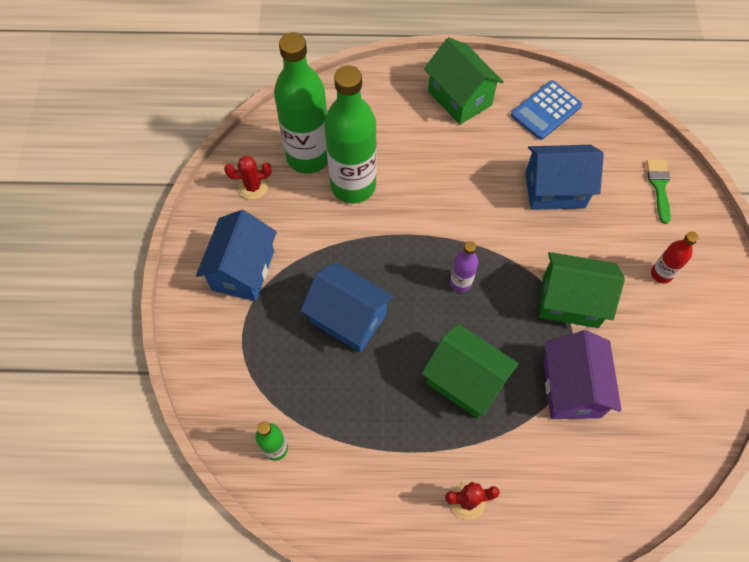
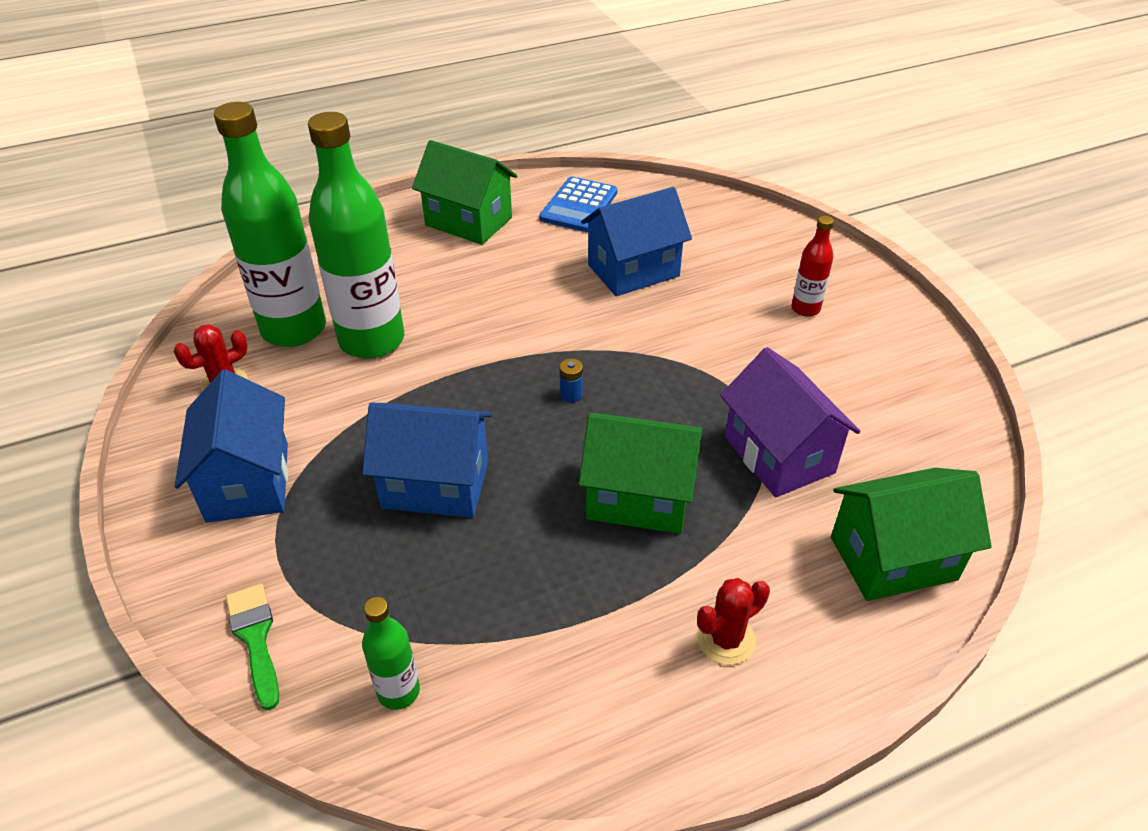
camera: 25 degrees left, 20 degrees down
purple bottle [450,241,478,293] -> blue battery [560,359,583,402]
green house [539,252,625,328] -> green house moved to [831,468,992,601]
green brush [646,159,671,224] -> green brush moved to [226,584,279,710]

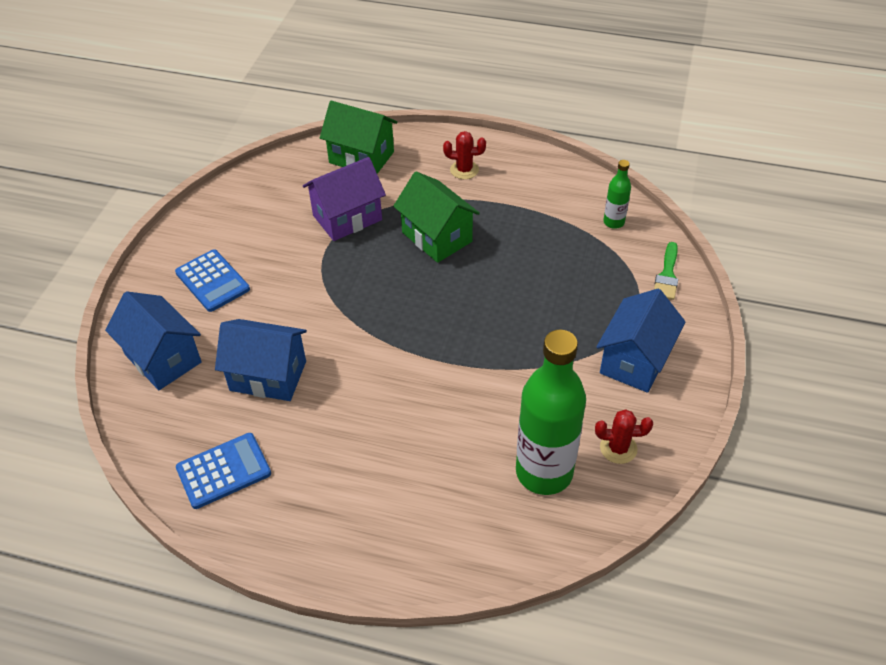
camera: 140 degrees left, 5 degrees up
green bottle [308,112,404,359] -> none
blue house [362,403,492,518] -> blue house moved to [105,291,202,390]
green house [412,140,517,245] -> none
blue battery [560,359,583,402] -> none
purple house [720,347,860,498] -> purple house turned 45 degrees clockwise [303,157,386,241]
red bottle [791,216,834,317] -> blue calculator [175,249,250,312]

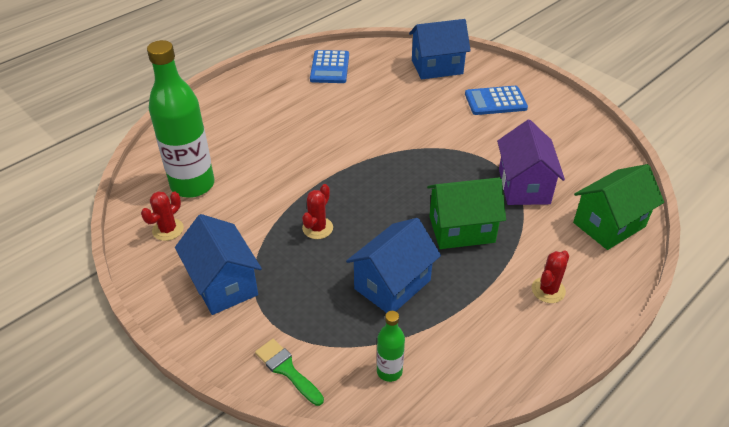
camera: 120 degrees right, 5 degrees down
blue house [215,319,307,401] -> blue house moved to [346,218,441,313]
none -> red cactus [302,184,333,239]

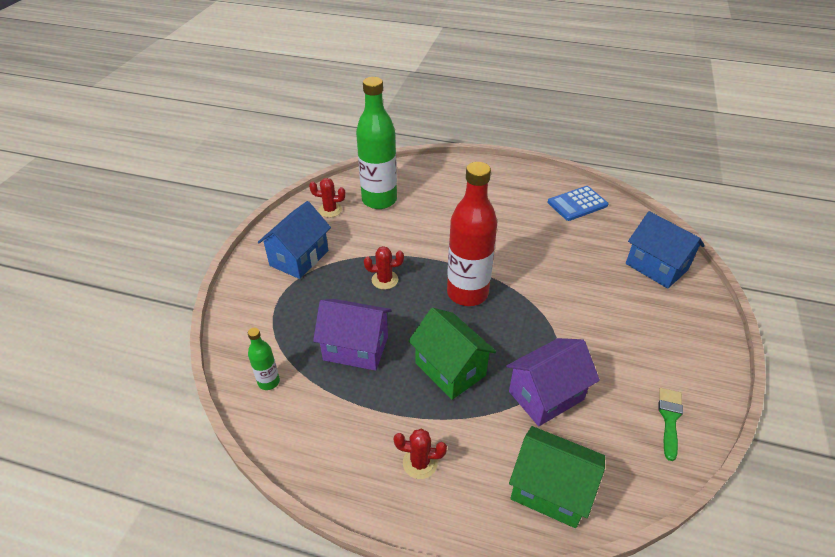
camera: 60 degrees right, 0 degrees up
green brush [255,339,324,406] -> green brush moved to [658,388,683,461]
blue house [346,218,441,313] -> purple house [313,299,392,371]
blue calculator [465,86,528,115] -> none
none -> red bottle [447,162,497,306]

